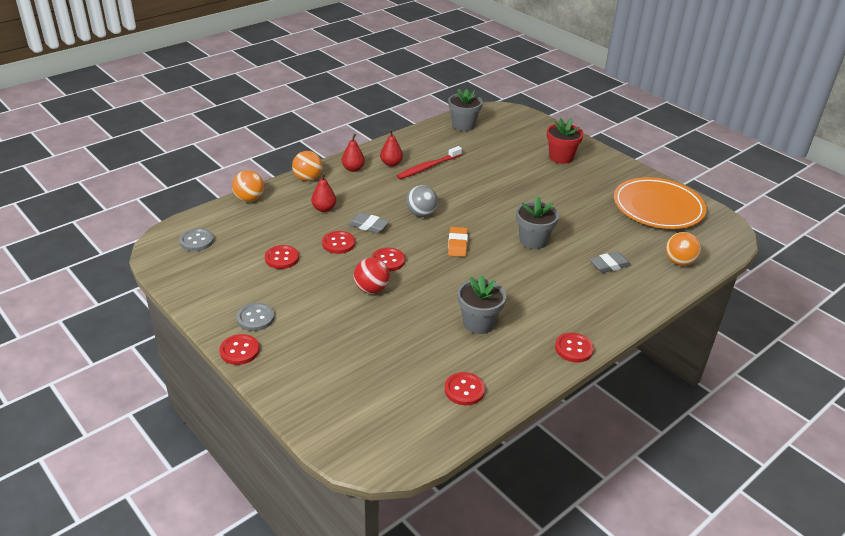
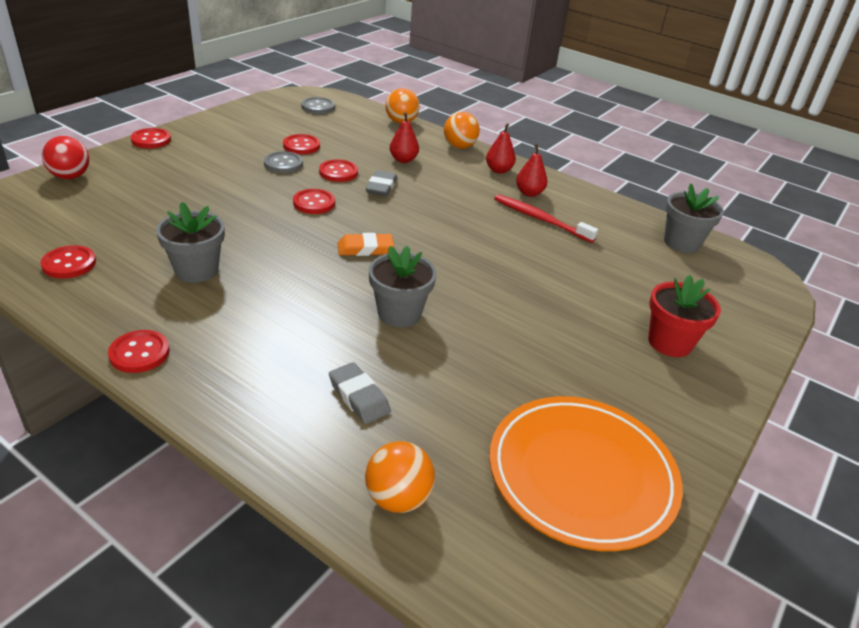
camera: 75 degrees right, 0 degrees up
grey button [236,303,274,331] -> grey button moved to [264,151,303,173]
red ball [354,258,390,294] -> red ball moved to [42,136,89,179]
grey ball [406,185,438,217] -> none

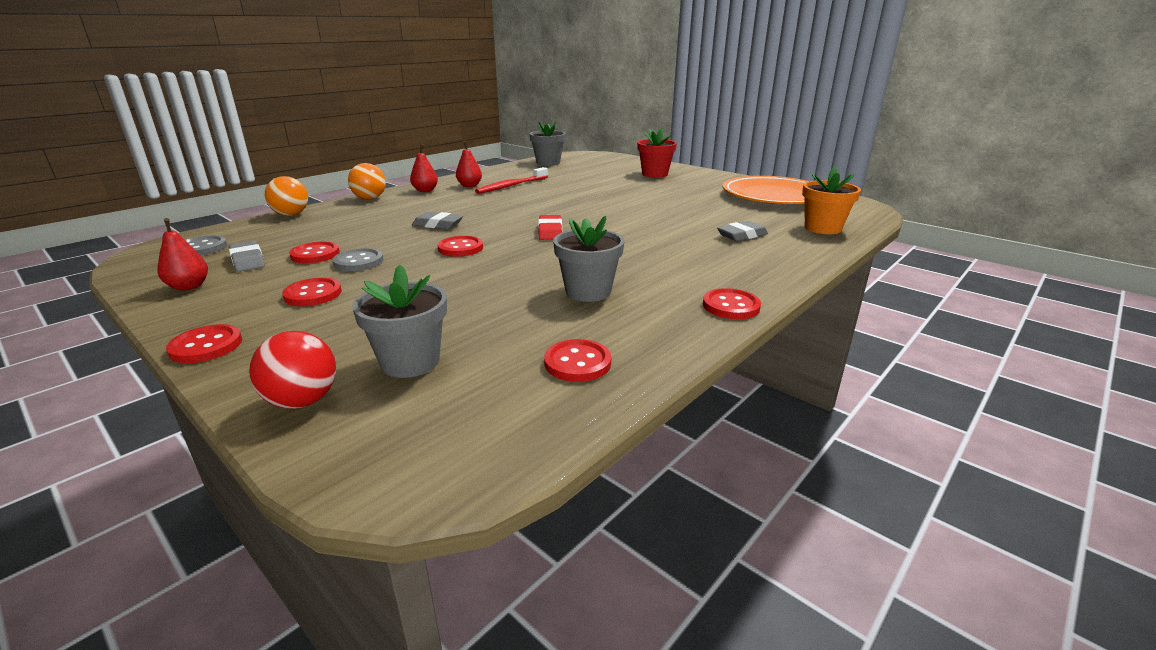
camera: 80 degrees left, 10 degrees down
red button [319,159,358,182] -> red button moved to [282,278,342,306]
orange eraser [338,233,394,256] -> red eraser [538,215,562,240]
orange ball [365,441,435,513] -> orange flower pot [802,167,861,234]
grey flower pot [369,246,437,328] -> grey flower pot moved to [352,265,447,378]
red pear [390,112,419,163] -> red pear moved to [157,218,208,291]
none -> grey eraser [229,240,265,272]

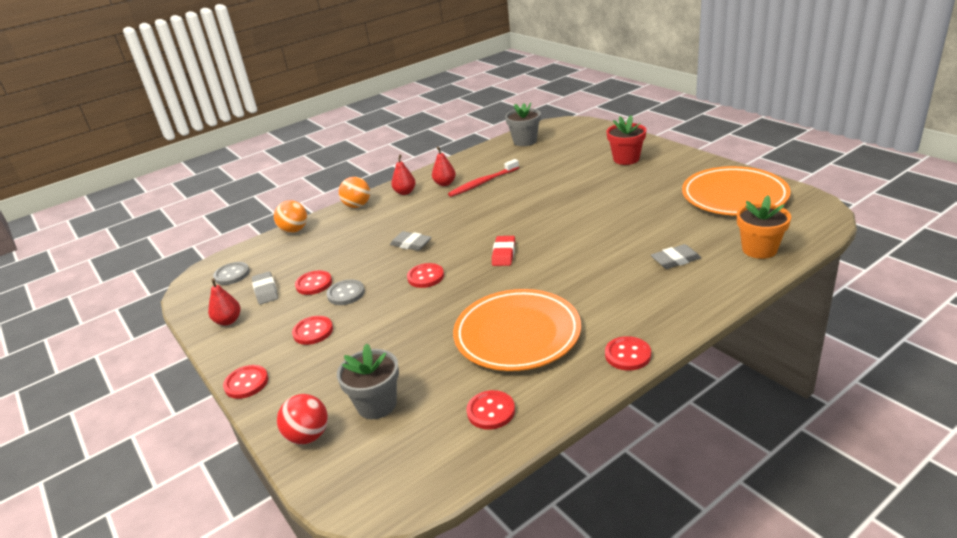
camera: 15 degrees right, 5 degrees up
grey flower pot [553,216,625,302] -> orange plate [453,289,581,371]

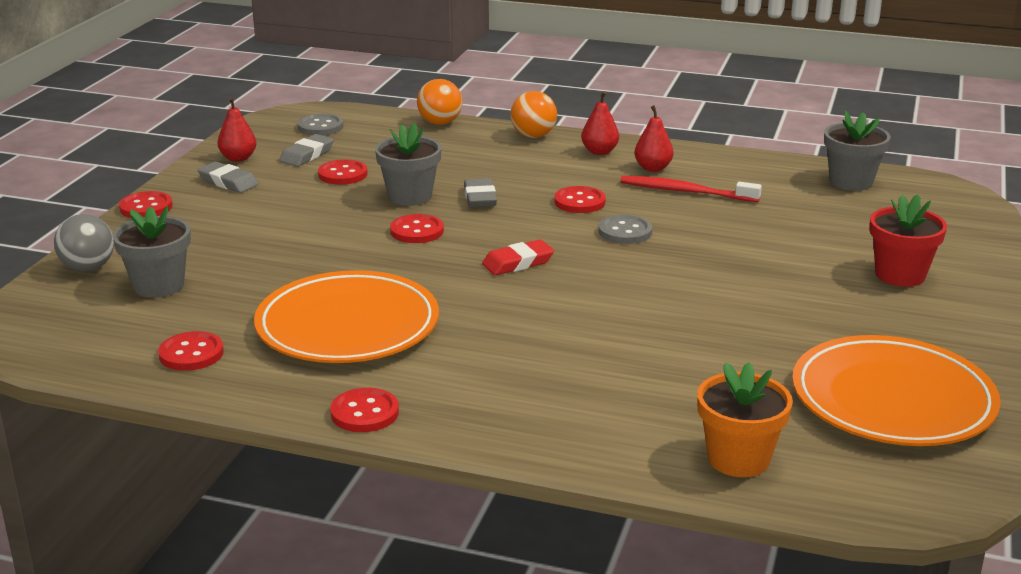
camera: 50 degrees right, 5 degrees down
red ball [277,394,328,445] -> grey ball [54,214,114,271]
red button [292,316,333,345] -> red button moved to [554,186,606,213]
grey button [327,280,365,305] -> grey button moved to [598,215,652,244]
grey eraser [651,244,701,269] -> grey eraser moved to [197,161,259,193]
none -> grey flower pot [375,123,441,206]

